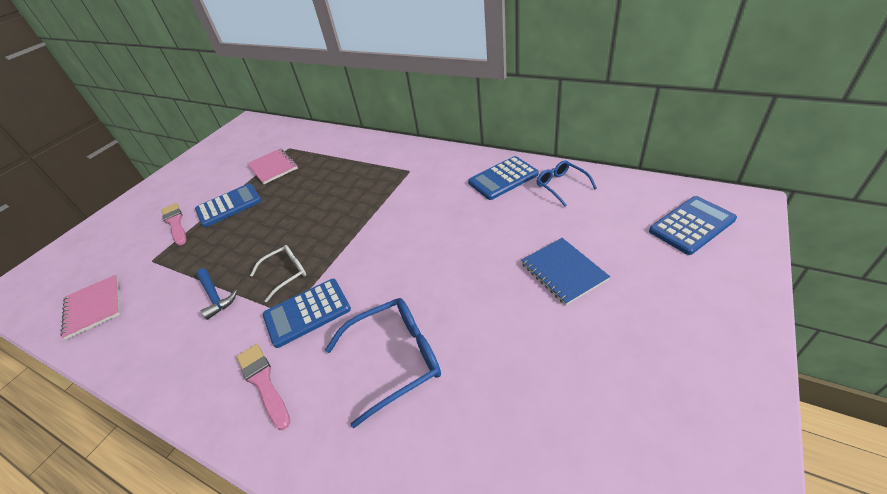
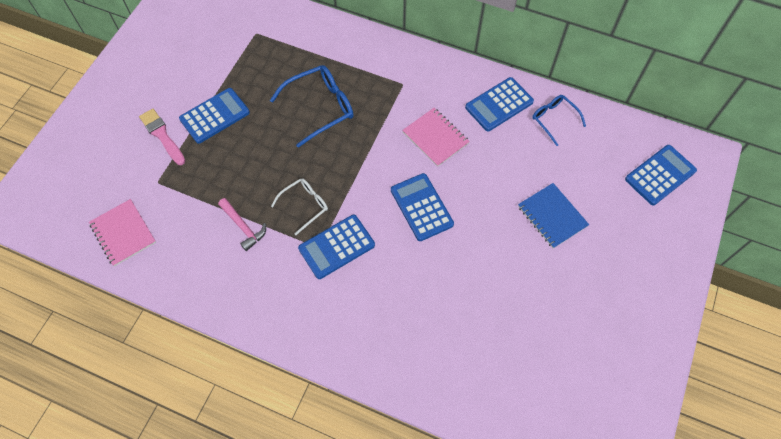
camera: 10 degrees left, 20 degrees up
blue hammer [196,268,237,320] -> pink hammer [218,198,266,251]
pink brush [237,344,290,430] -> none
pink notebook [247,149,298,184] -> pink notebook moved to [402,108,470,167]
blue glasses [325,298,441,428] -> blue glasses moved to [270,65,354,148]
none -> blue calculator [391,173,454,241]

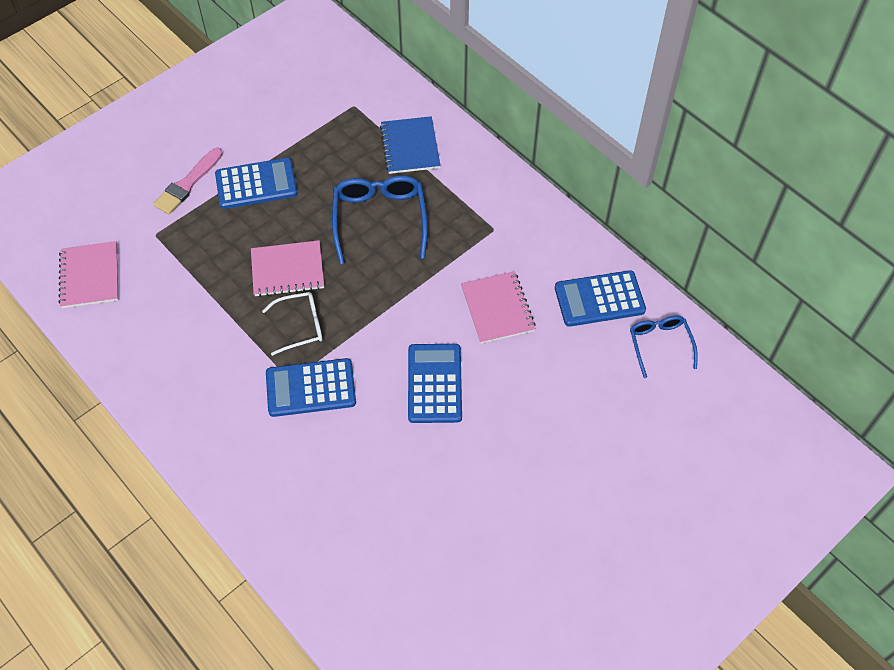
camera: 25 degrees right, 5 degrees down
pink brush [139,109,185,165] -> pink brush turned 135 degrees counterclockwise [153,148,223,214]
pink hammer [218,198,266,251] -> none
blue glasses [270,65,354,148] -> blue glasses turned 90 degrees counterclockwise [332,175,428,264]
blue notebook [518,183,589,249] -> blue notebook moved to [380,116,441,174]
blue calculator [625,145,697,205] -> none
none -> pink notebook [251,240,324,297]

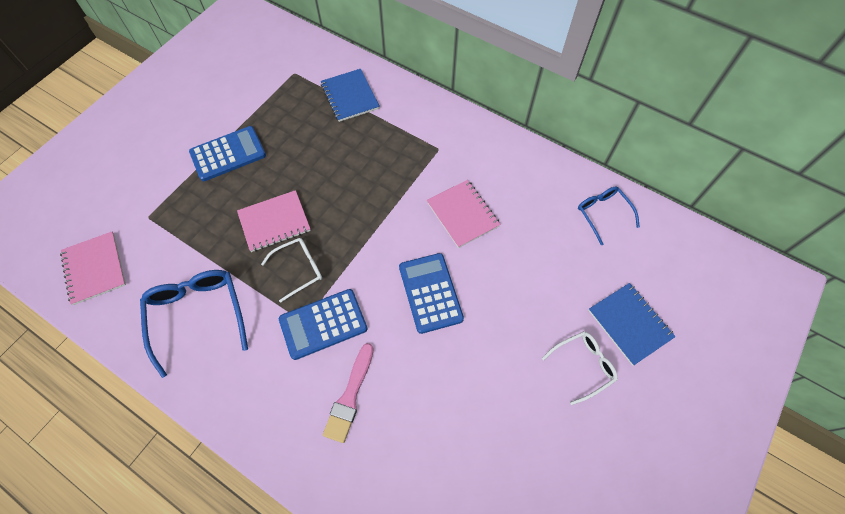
camera: 15 degrees left, 5 degrees up
pink brush [153,148,223,214] -> pink brush moved to [323,343,374,443]
blue glasses [332,175,428,264] -> blue glasses moved to [140,270,248,378]
blue calculator [555,270,646,327] -> none
none -> white glasses [542,331,618,405]
none -> blue notebook [588,283,676,366]

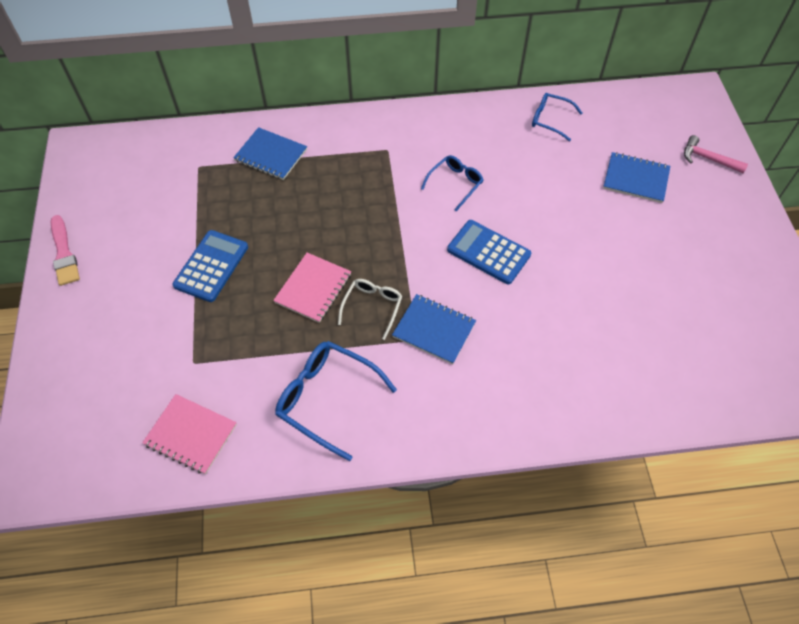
camera: 40 degrees left, 5 degrees down
blue calculator [279,289,367,360] -> blue notebook [392,294,476,364]
pink brush [323,343,374,443] -> pink brush moved to [51,215,80,286]
pink notebook [427,180,501,248] -> blue glasses [421,155,483,211]
white glasses [542,331,618,405] -> none
none -> pink hammer [684,135,748,173]

